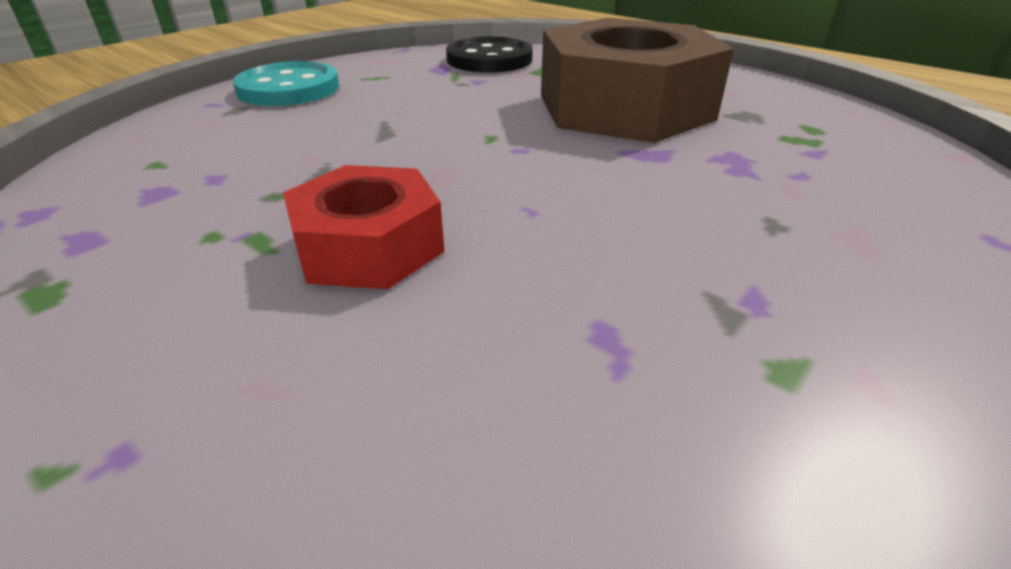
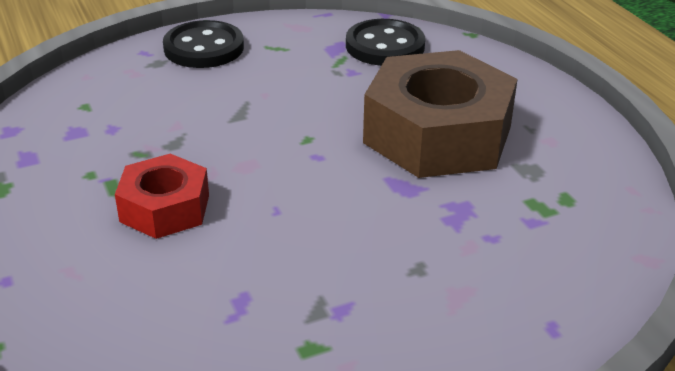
camera: 25 degrees right, 0 degrees up
turquoise button [233,61,339,106] -> black button [163,20,244,68]

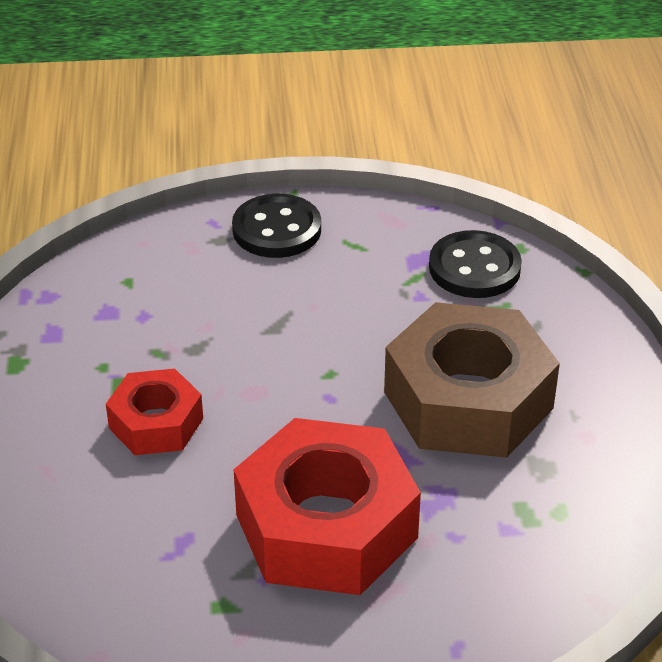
camera: 20 degrees right, 5 degrees up
none -> red nut [234,418,421,595]

